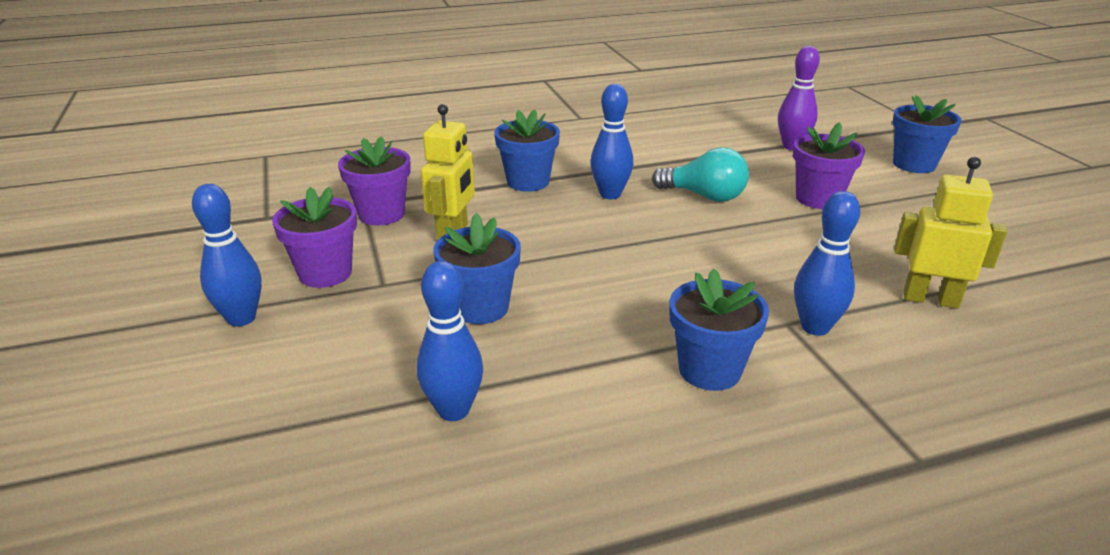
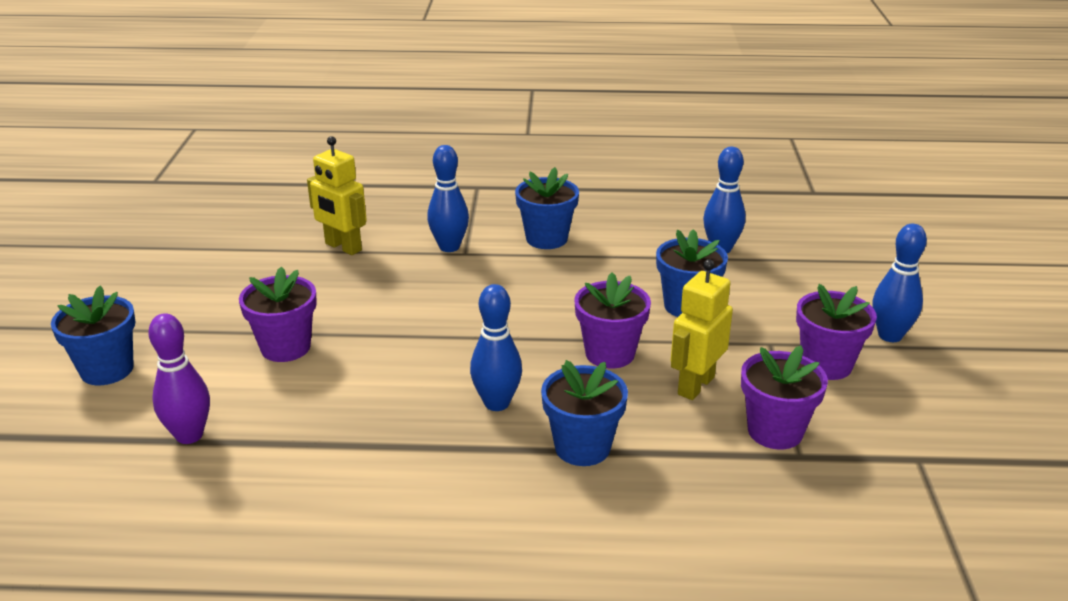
camera: 160 degrees left, 0 degrees up
turquoise light bulb [652,147,749,202] -> none
none -> purple flower pot [574,272,651,369]

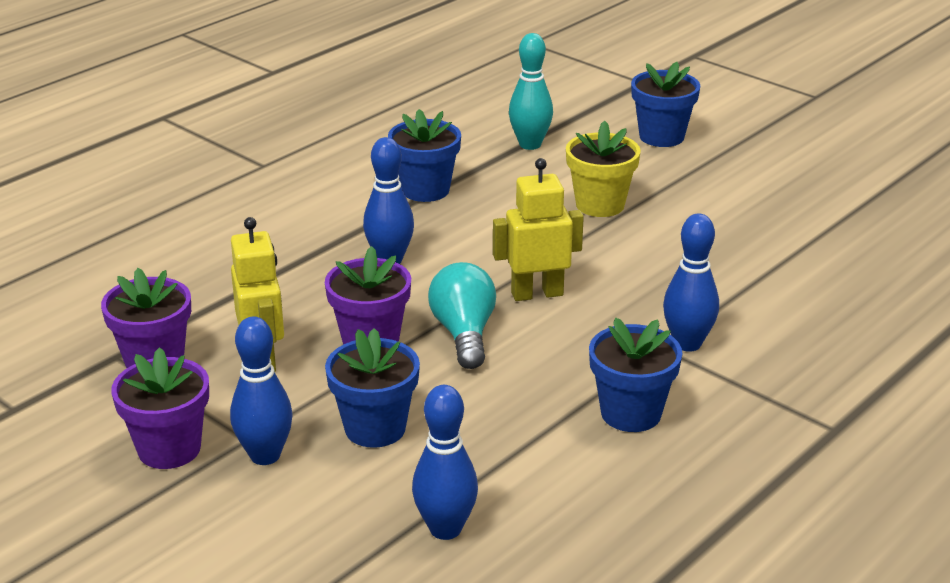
camera: 130 degrees right, 0 degrees up
purple bowling pin [148,313,210,444] -> turquoise bowling pin [509,33,553,150]
purple flower pot [239,267,317,362] -> yellow flower pot [566,121,641,217]
yellow robot [307,136,367,255] -> yellow robot moved to [493,158,584,301]
blue flower pot [541,360,628,466] -> blue flower pot moved to [388,109,461,202]
blue bowling pin [873,224,927,342] -> blue bowling pin moved to [230,316,293,465]
none -> turquoise light bulb [428,262,496,369]

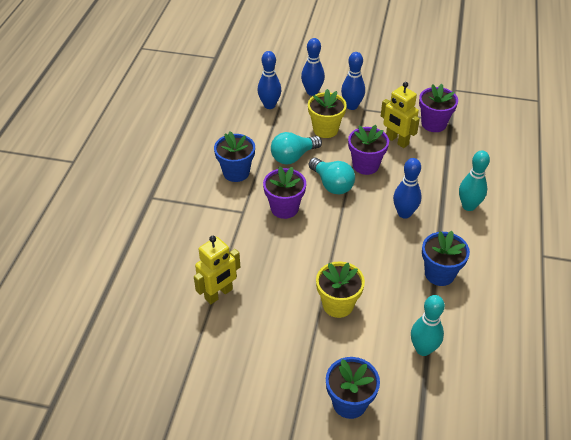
camera: 150 degrees right, 15 degrees up
purple flower pot [111,347,209,469] -> purple flower pot moved to [263,166,306,219]
blue flower pot [325,328,420,448] -> yellow flower pot [308,89,347,138]
yellow robot [493,158,584,301] -> yellow robot moved to [194,236,240,304]
blue bowling pin [663,214,719,352] -> blue bowling pin moved to [301,38,325,96]
none -> turquoise light bulb [271,132,322,165]
none -> turquoise bowling pin [459,150,490,211]

